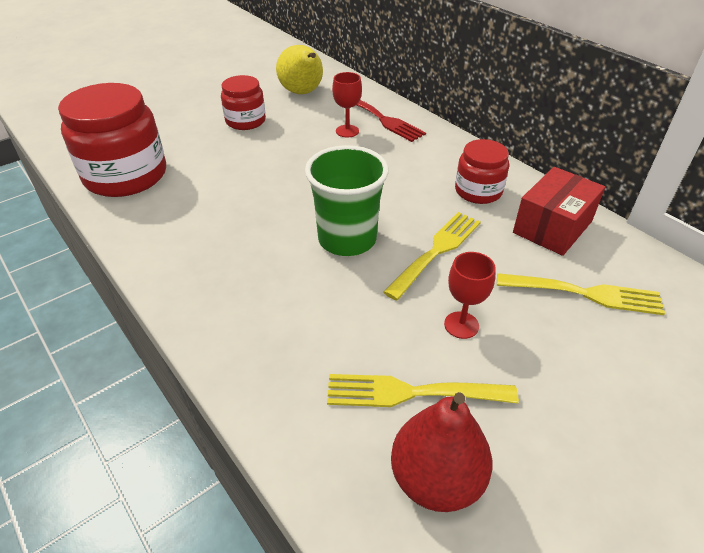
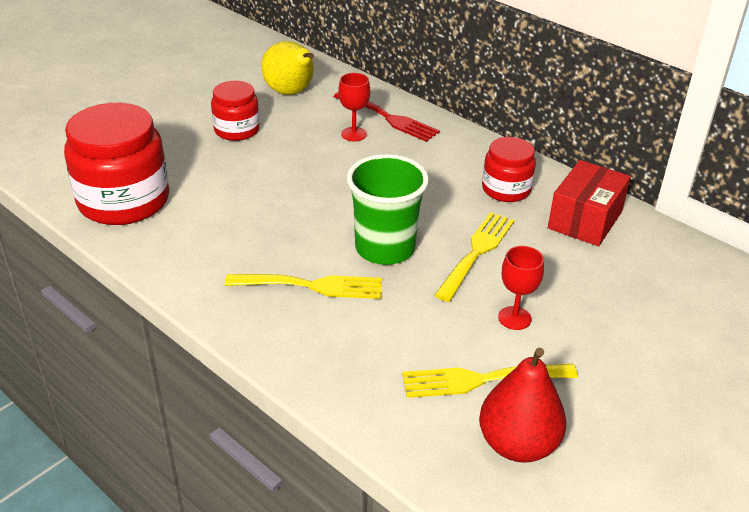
camera: 10 degrees left, 5 degrees down
yellow fork [497,273,665,315] -> yellow fork moved to [225,274,382,299]

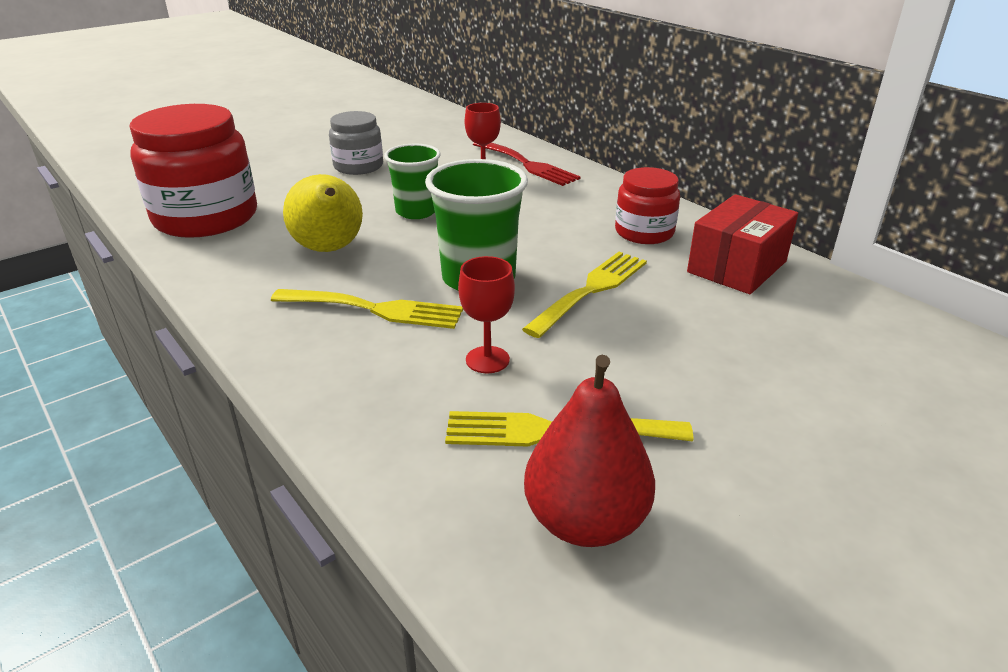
camera: 10 degrees right, 5 degrees down
red jar [211,81,260,141] -> grey jar [329,111,383,175]
yellow pear [261,41,314,95] -> yellow pear moved to [283,174,363,252]
red goblet [498,246,544,330] -> red goblet moved to [458,256,515,373]
none -> green cup [384,143,441,219]

